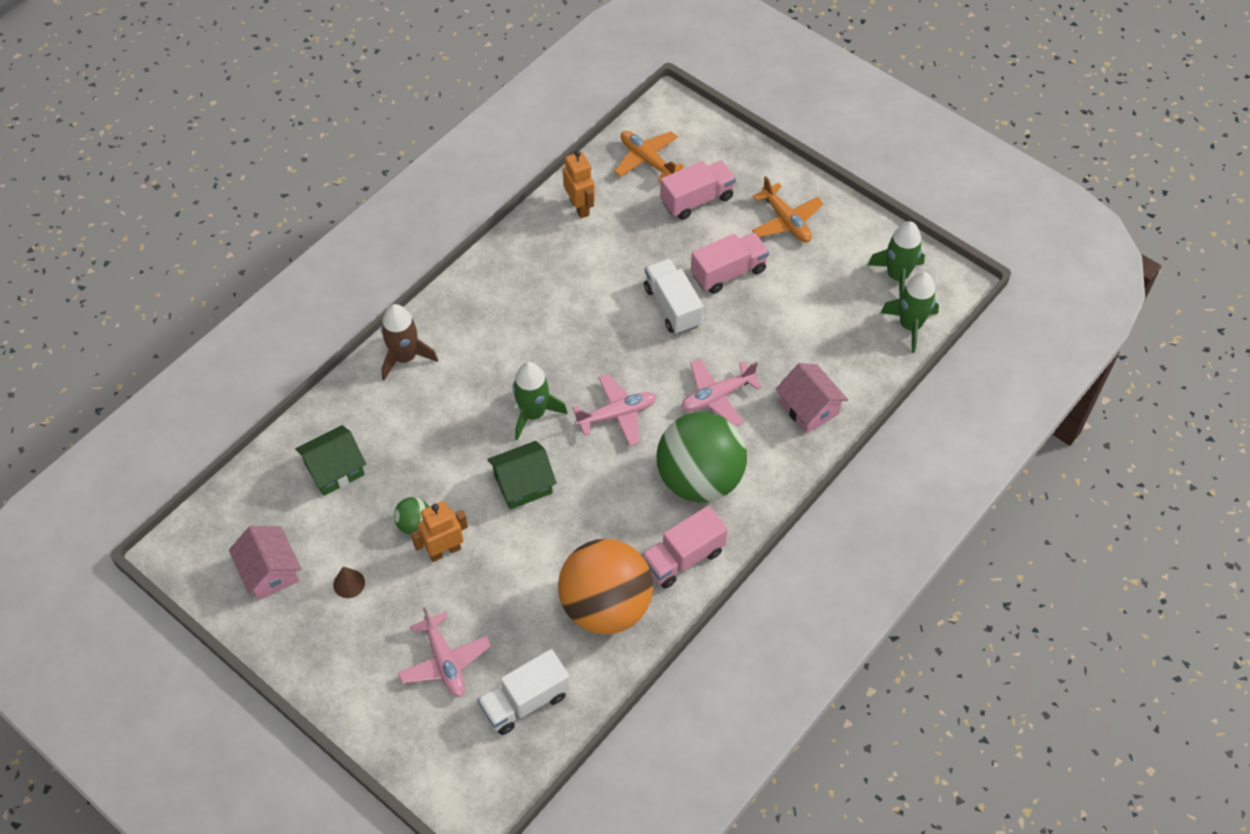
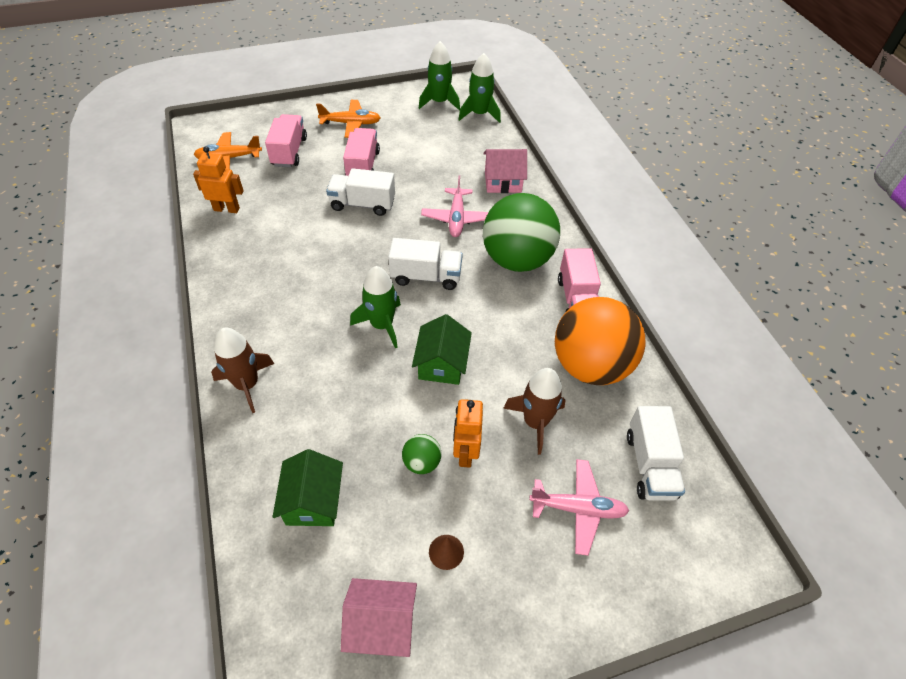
camera: 60 degrees left, 5 degrees down
pink plane [573,374,657,446] -> white truck [388,238,463,290]
none -> brown rocket [503,368,566,455]

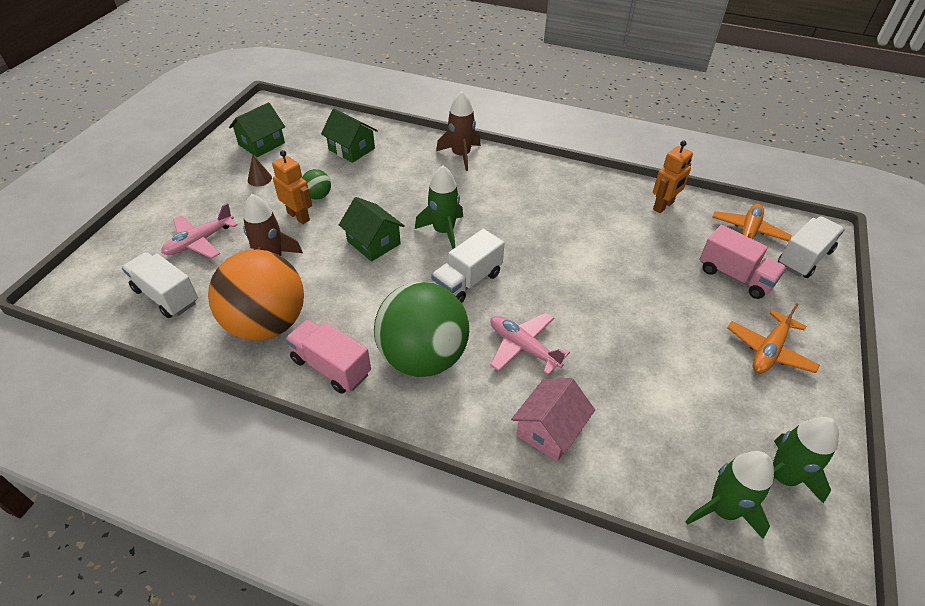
camera: 130 degrees right, 5 degrees down
white truck [326,168,395,216] -> white truck moved to [778,216,845,278]
pink house [341,578,417,657] -> green house [229,102,285,157]
pink truck [343,128,380,176] -> none

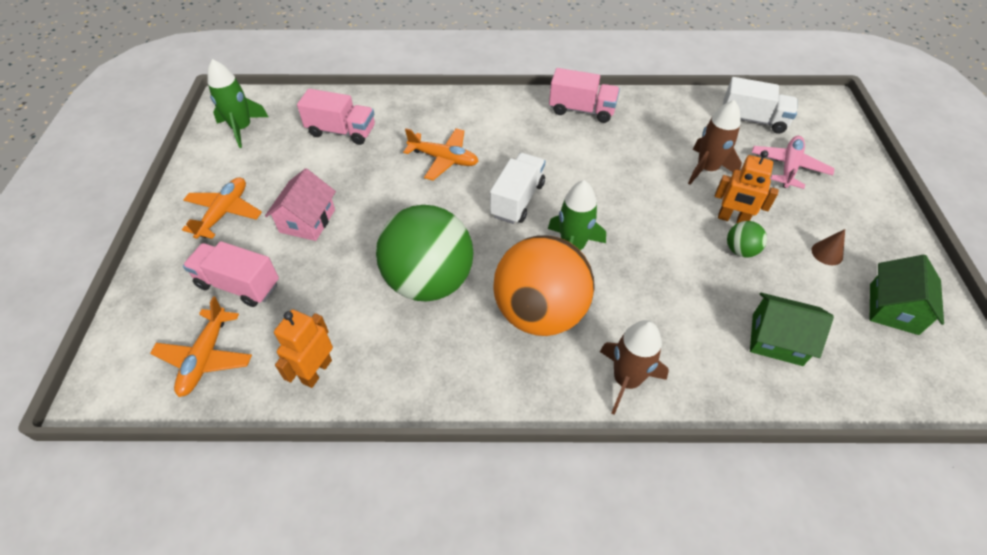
camera: 160 degrees right, 5 degrees up
orange ball [208,249,304,341] -> orange ball moved to [493,236,595,336]
green house [339,197,405,261] -> none
green ball [374,282,469,377] -> green ball moved to [376,205,474,302]
pink plane [490,312,570,375] -> orange plane [403,128,479,181]
pink house [511,378,595,462] -> pink house moved to [265,168,336,241]
green rocket [685,451,774,539] -> none
white truck [778,216,845,278] -> none
none -> pink truck [297,89,375,145]

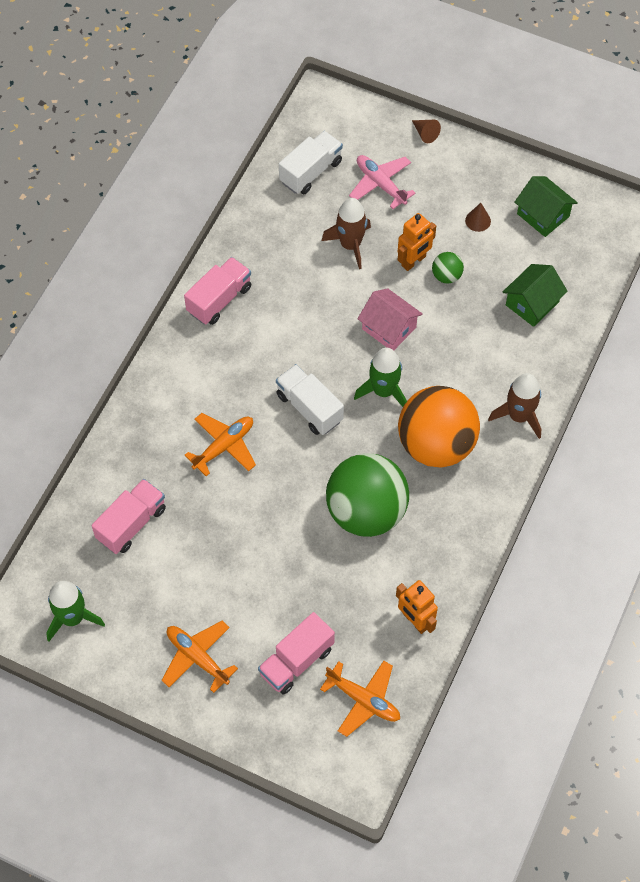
camera: 65 degrees left, 10 degrees up
pink house [265,168,336,241] -> pink house moved to [357,288,423,351]
none -> brown cone [412,120,441,143]

